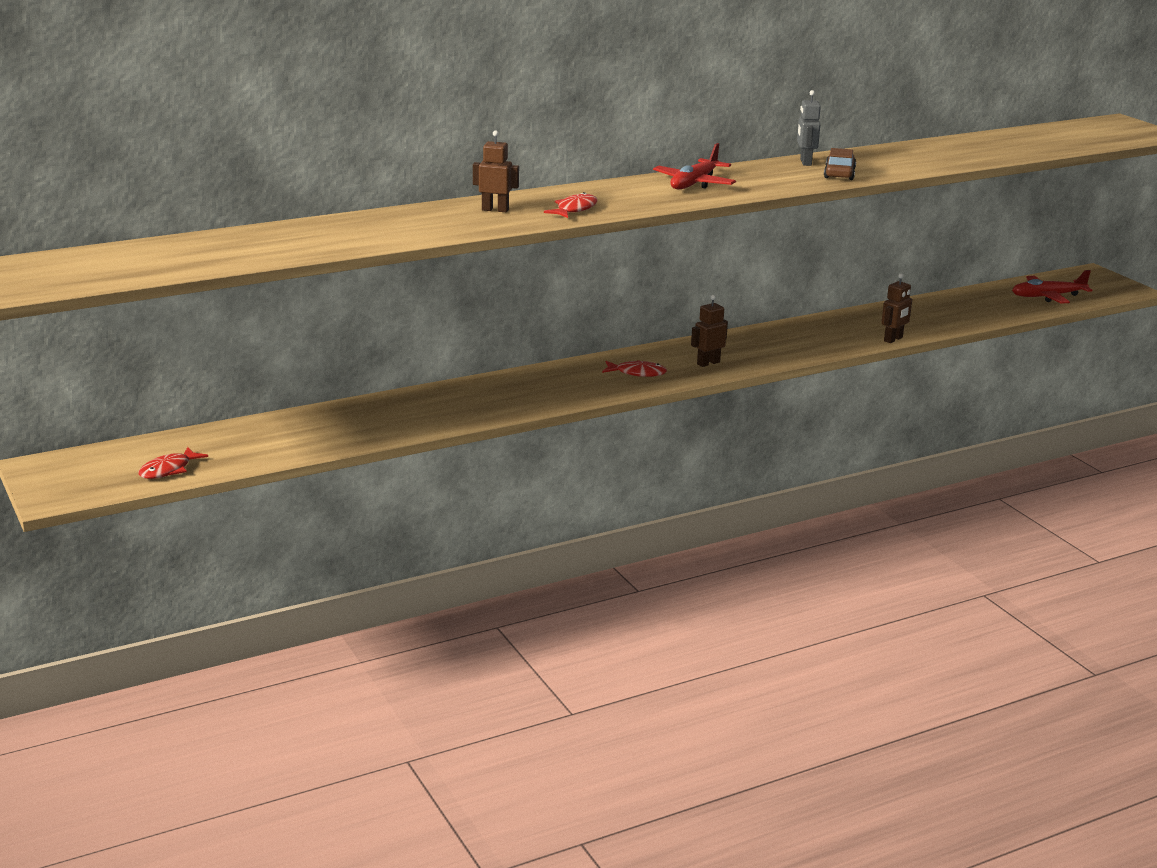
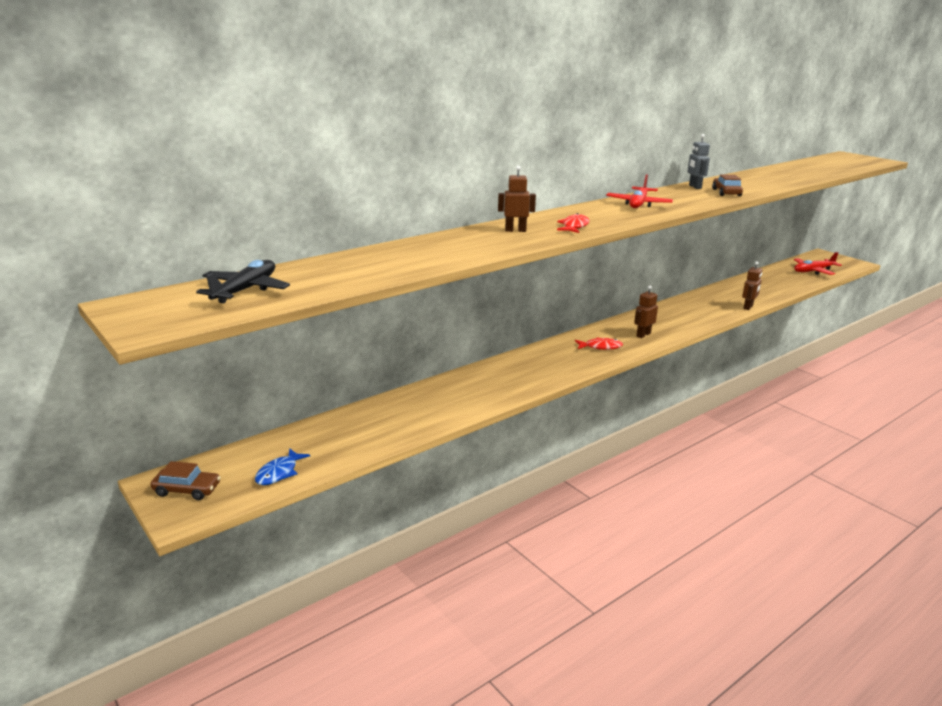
camera: 10 degrees left, 0 degrees up
red fish [139,447,208,479] -> blue fish [255,448,310,485]
none -> brown car [150,461,221,500]
none -> black plane [196,260,290,303]

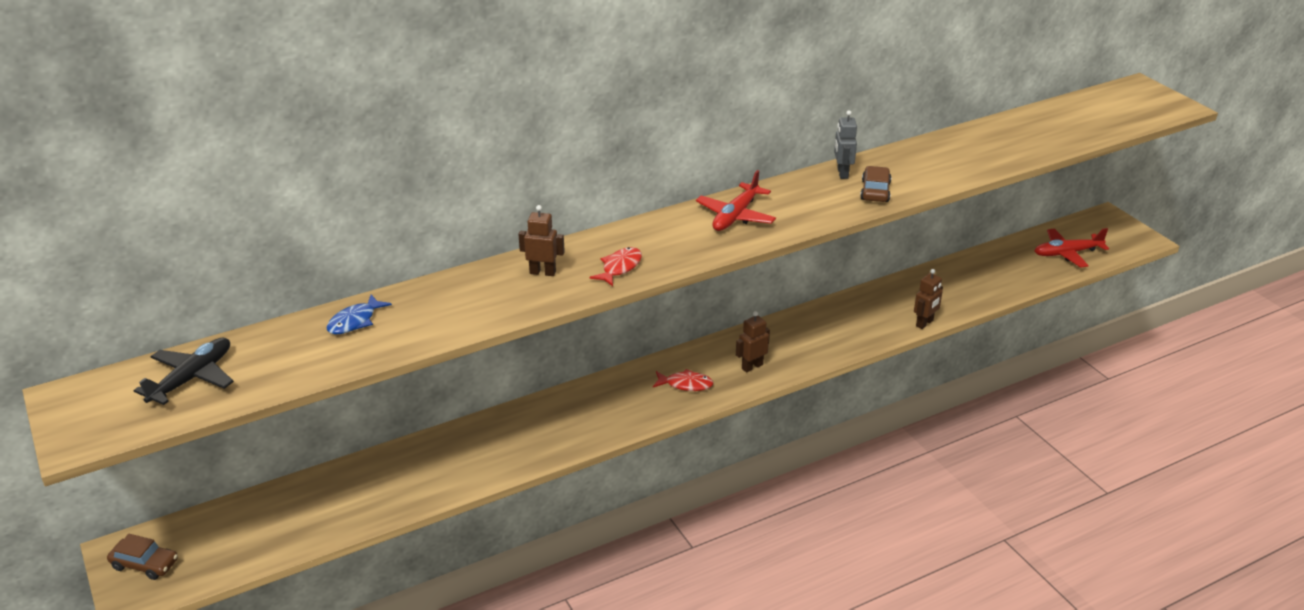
camera: 10 degrees right, 10 degrees up
blue fish [255,448,310,485] -> blue fish moved to [327,294,392,335]

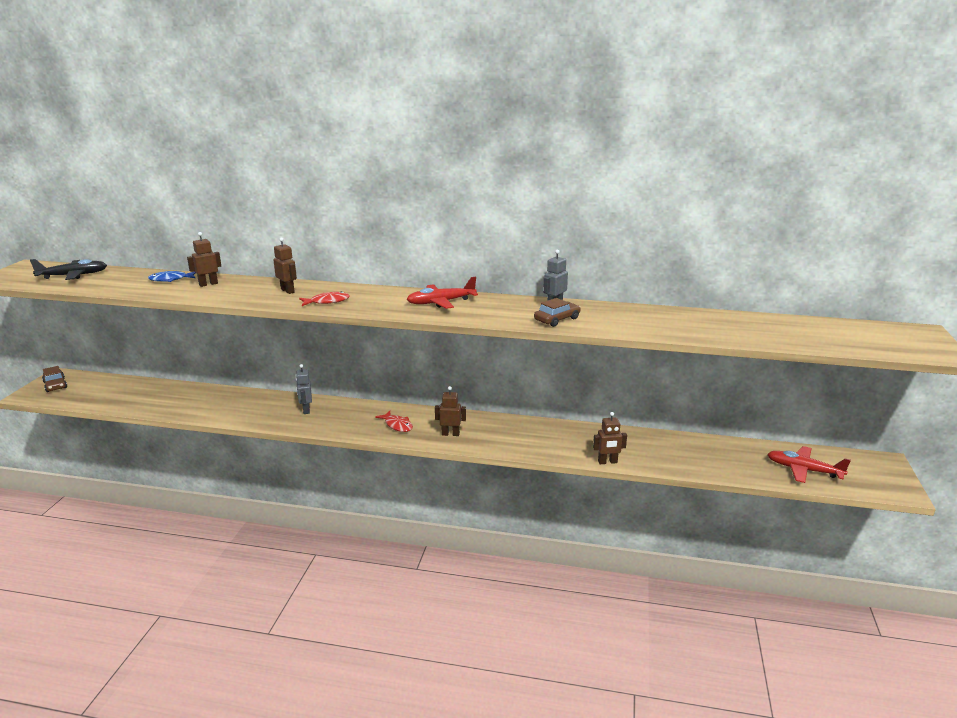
camera: 40 degrees right, 10 degrees down
none -> brown robot [187,232,221,287]
none -> grey robot [296,364,312,414]

